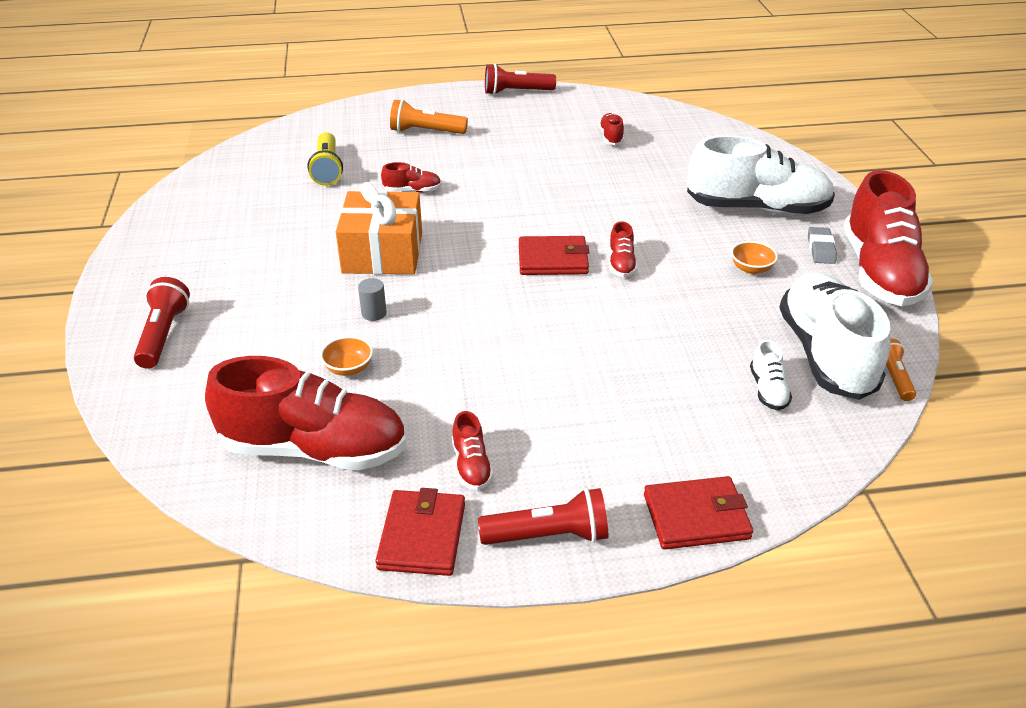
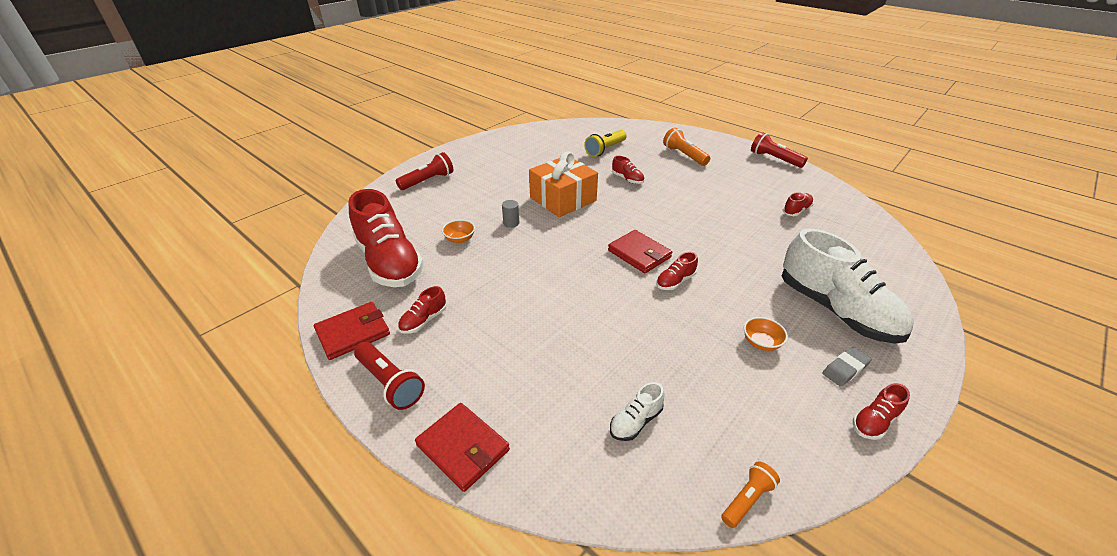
camera: 50 degrees right, 0 degrees up
white shoe [779,272,890,400] -> none
red shoe [844,170,933,306] -> red shoe [853,383,910,440], size x0.42

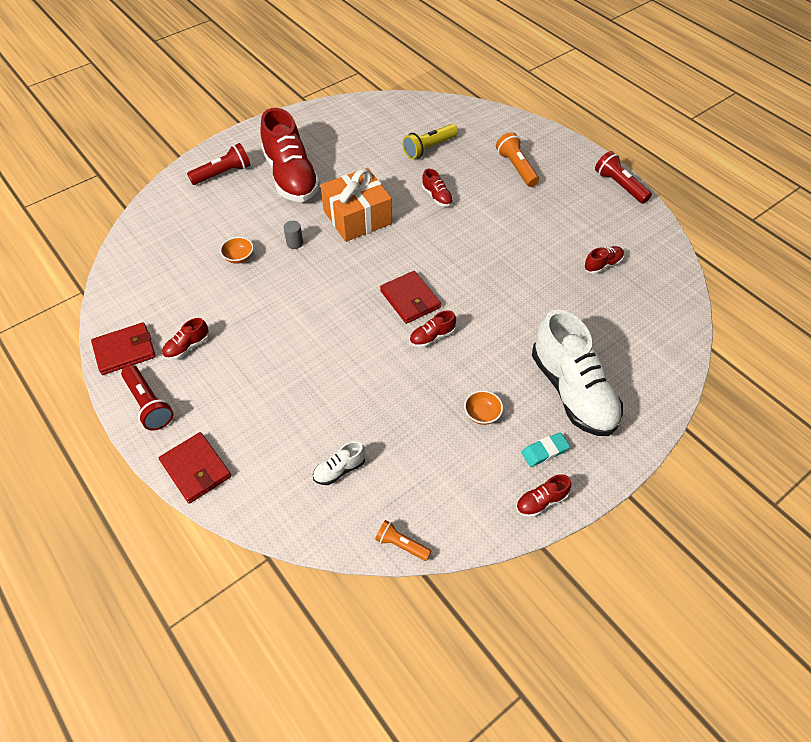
camera: 10 degrees right, 15 degrees up
red shoe [349,189,424,287] -> red shoe moved to [260,108,320,202]
orange flashlight [721,461,780,528] -> orange flashlight turned 120 degrees counterclockwise [375,520,431,561]
grey eraser [822,347,872,387] -> turquoise eraser [521,432,570,467]

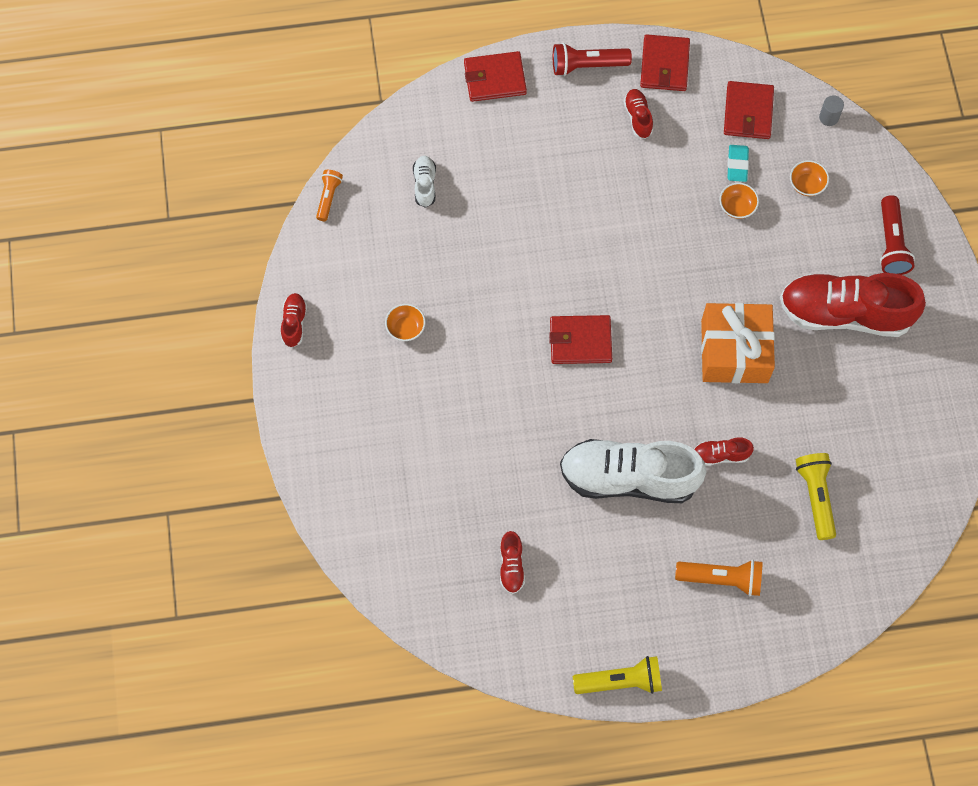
camera: 120 degrees right, 15 degrees up
grey cylinder [284,221,303,249] -> grey cylinder moved to [819,95,844,126]
orange flashlight [375,520,431,561] -> orange flashlight turned 45 degrees counterclockwise [316,170,343,221]
red shoe [409,310,456,348] -> none
turquoise eraser [521,432,570,467] -> turquoise eraser moved to [727,145,749,182]
white shoe [532,309,623,436] -> white shoe moved to [560,439,707,503]
red flashlight [595,151,652,204] -> yellow flashlight [573,656,662,694]
none -> red wallet [724,81,774,139]
none -> orange bowl [790,160,829,196]

